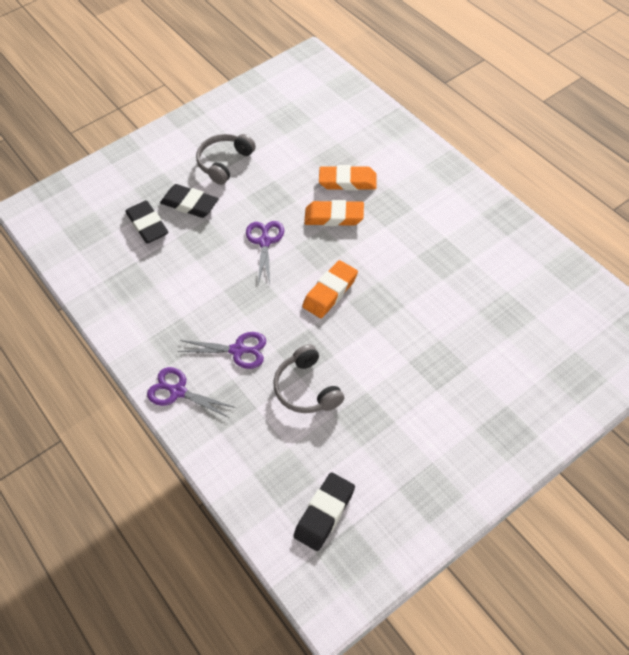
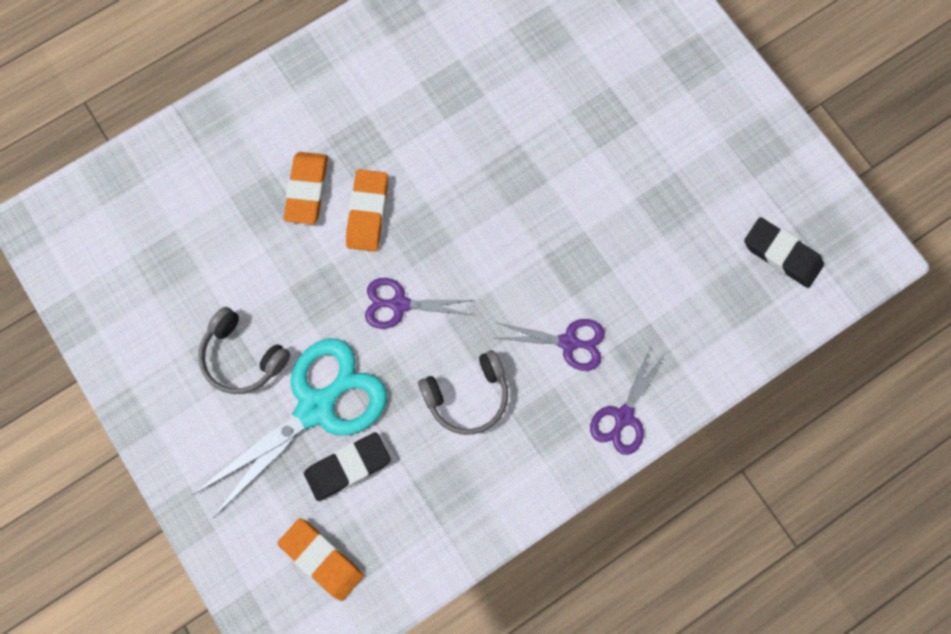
camera: 90 degrees left, 20 degrees up
black eraser [160,184,218,218] -> turquoise scissors [193,339,387,518]
purple scissors [178,332,266,369] -> purple scissors turned 90 degrees clockwise [496,319,605,371]
grey headphones [273,344,344,413] -> grey headphones moved to [418,350,508,435]
orange eraser [302,260,358,318] -> orange eraser moved to [277,518,364,601]

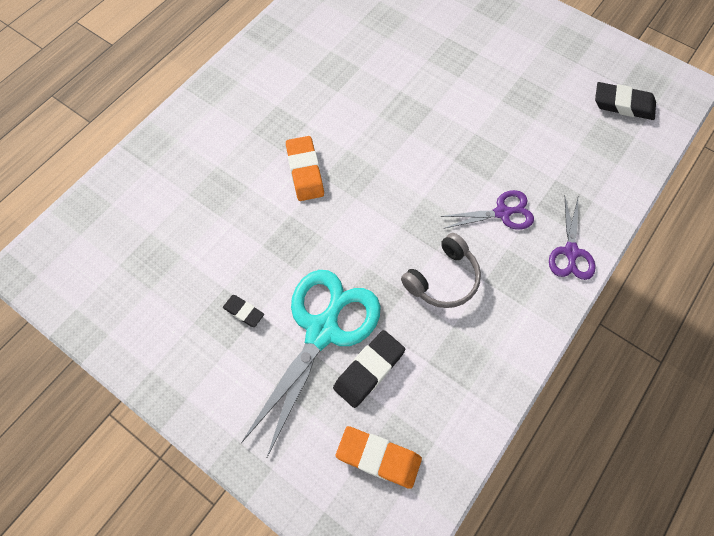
camera: 20 degrees left, 10 degrees down
grey headphones [198,307,290,394] -> black eraser [223,295,264,327]
orange eraser [284,152,328,224] -> none
purple scissors [365,278,474,329] -> none

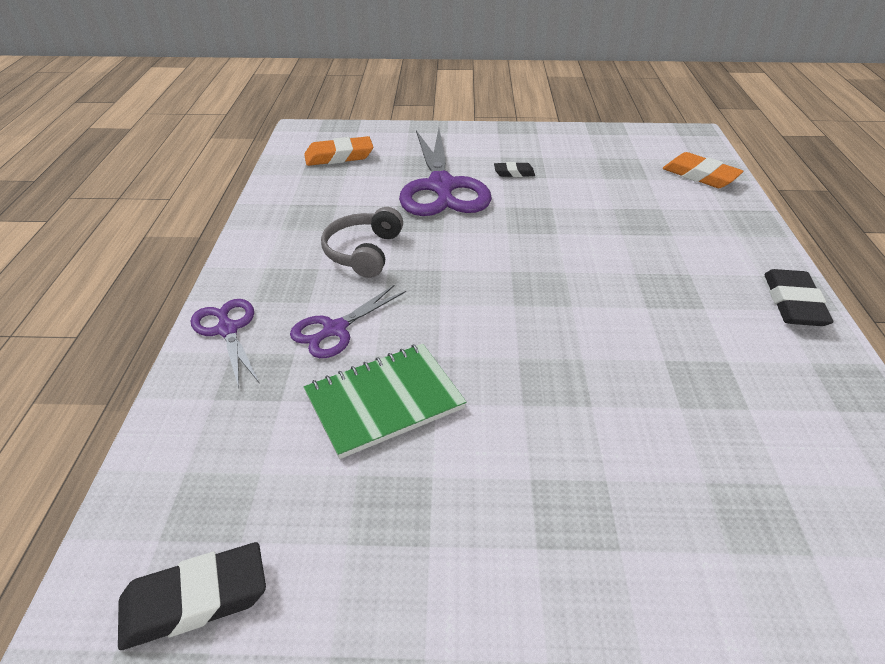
camera: 145 degrees right, 25 degrees down
turquoise scissors [241,270,381,457] -> purple scissors [399,128,492,216]
orange eraser [286,136,324,201] -> orange eraser moved to [663,152,744,188]
black eraser [333,330,405,408] -> black eraser moved to [764,269,833,326]
none -> green notebook [304,344,466,459]

